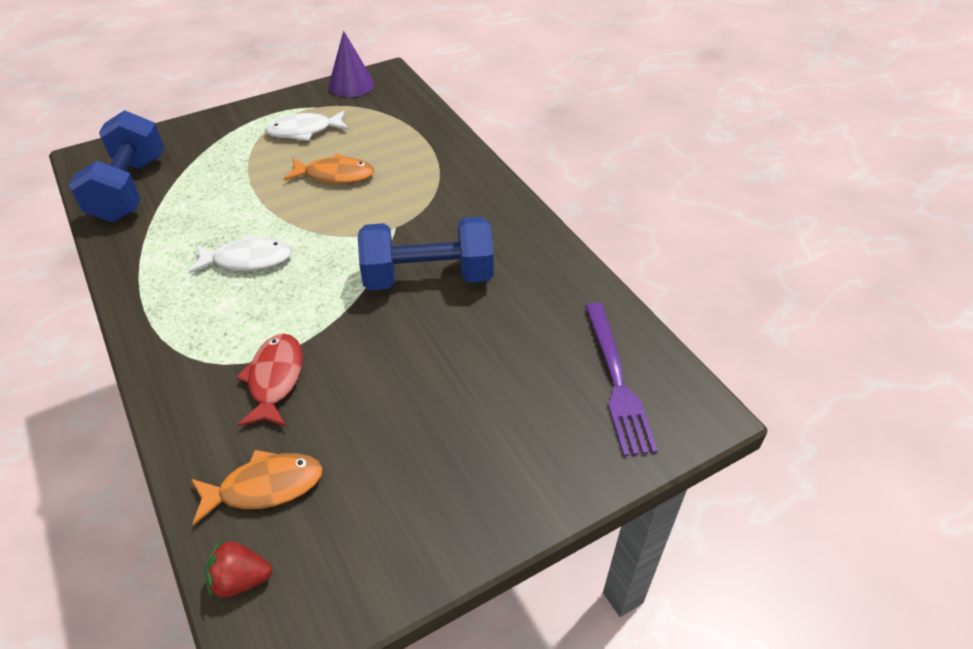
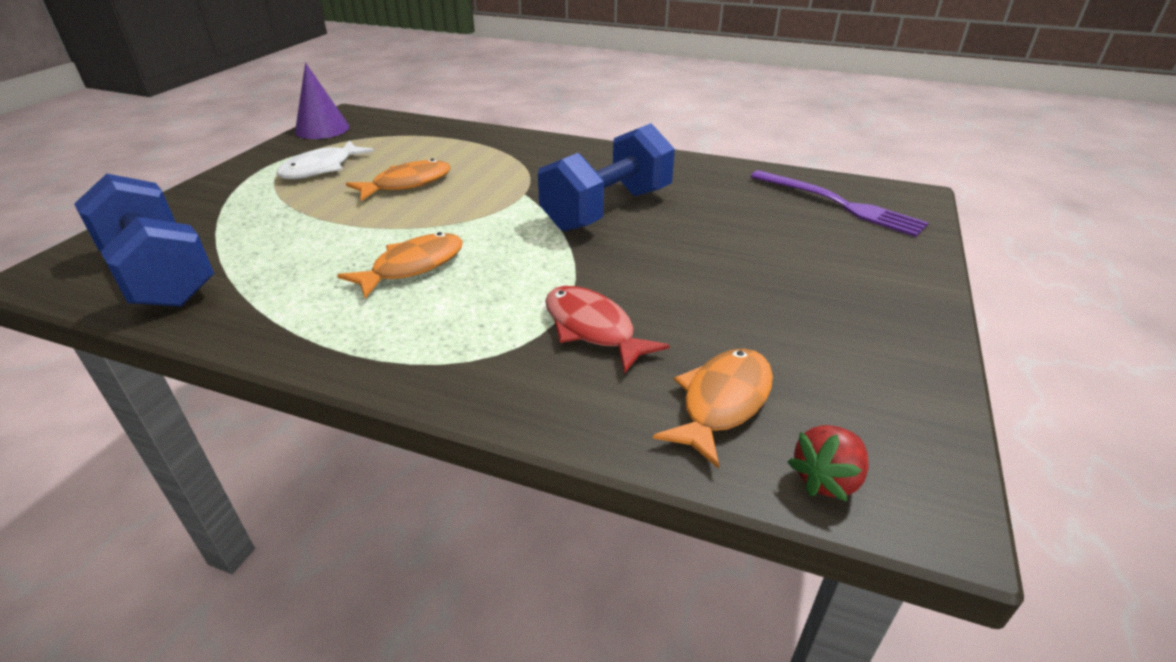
camera: 40 degrees left, 10 degrees down
white fish [189,234,292,274] -> orange fish [337,232,463,299]

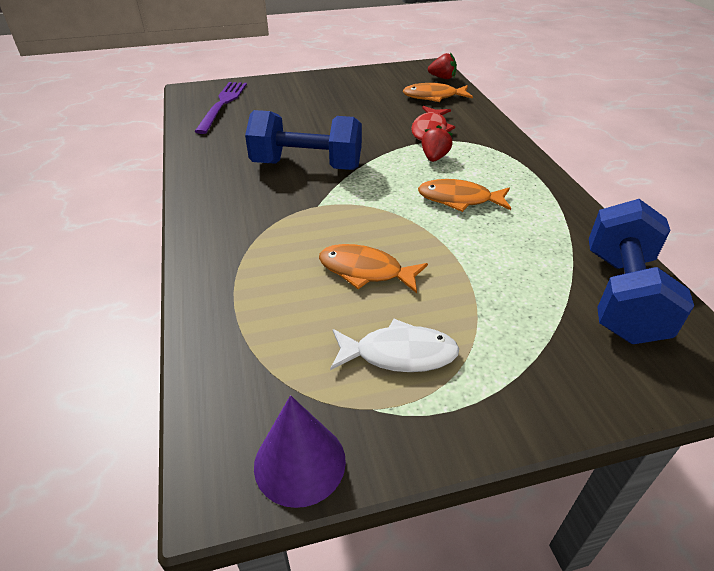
camera: 125 degrees left, 5 degrees up
none -> red strawberry [421,125,453,162]

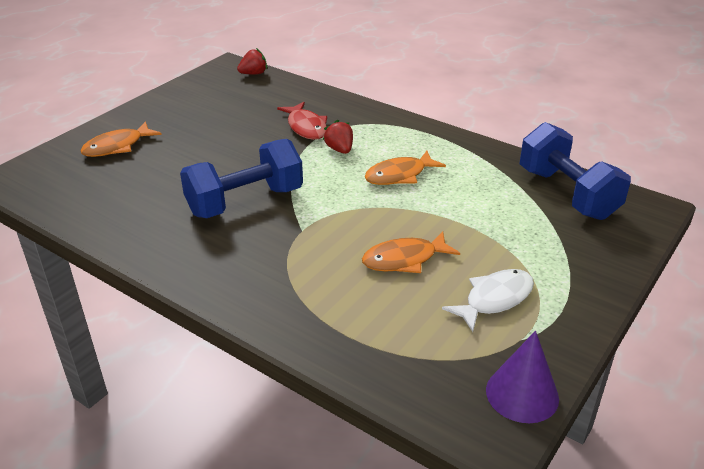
camera: 40 degrees left, 5 degrees down
purple fork [194,82,247,134] -> none
orange fish [403,83,473,102] -> orange fish moved to [80,121,162,157]

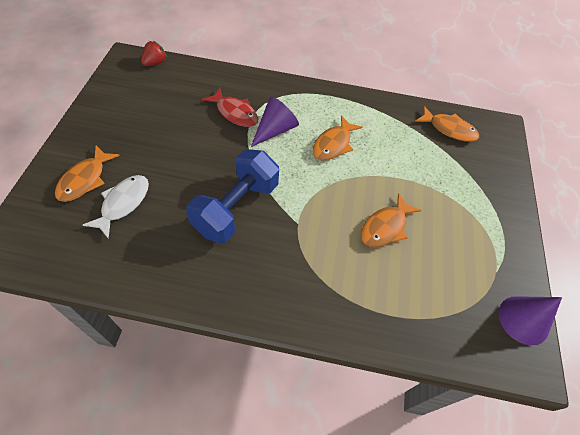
camera: 30 degrees left, 20 degrees up
red strawberry [323,120,353,154] -> purple cone [251,96,299,147]
white fish [442,269,534,332] -> white fish moved to [83,175,149,239]
blue dumbbell [520,122,631,220] -> orange fish [415,106,479,142]

